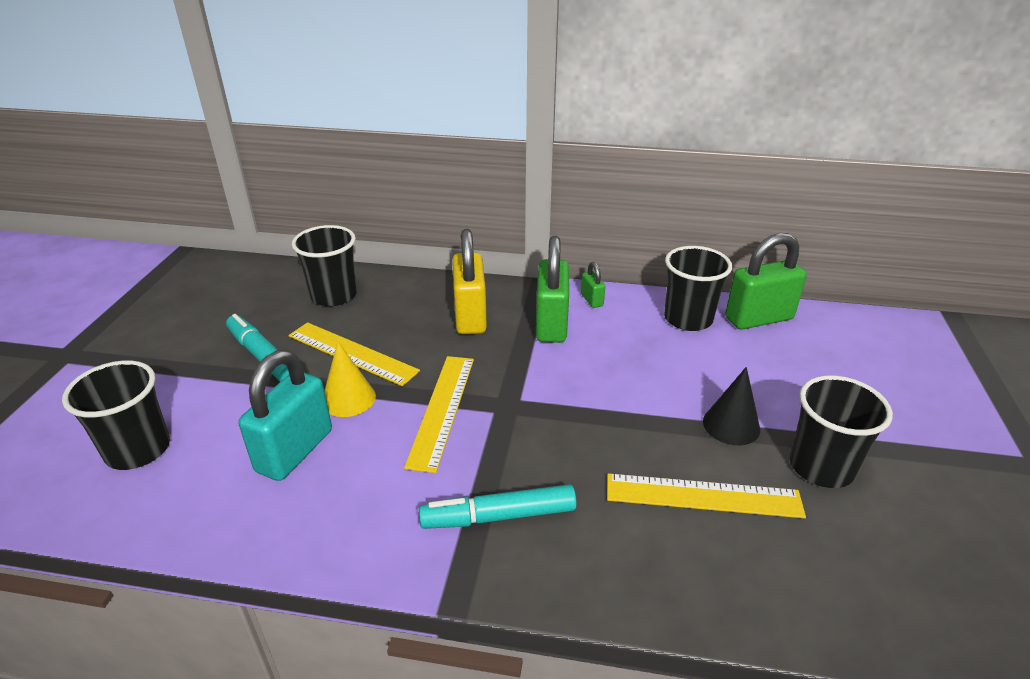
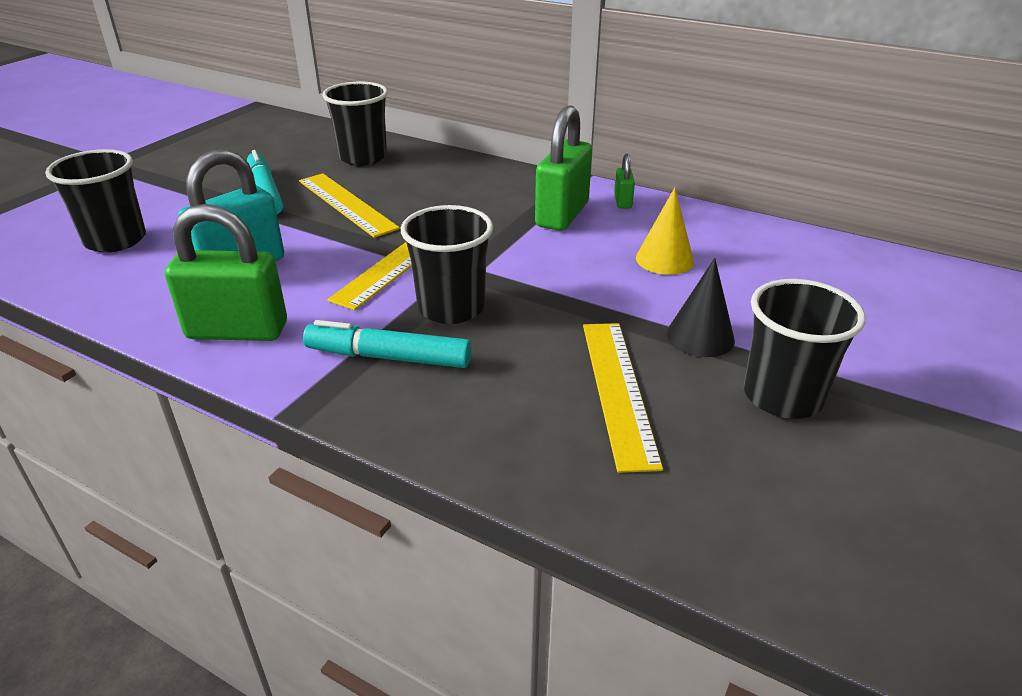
camera: 20 degrees right, 0 degrees up
yellow cone [324,342,376,417] -> yellow cone moved to [636,188,694,275]
yellow padlock [452,229,487,334] -> none
yellow ruler [607,473,806,518] -> yellow ruler turned 60 degrees clockwise [583,323,663,473]
black cup [664,246,732,331] -> black cup moved to [401,205,493,324]
green padlock [725,233,807,330] -> green padlock moved to [165,204,287,341]

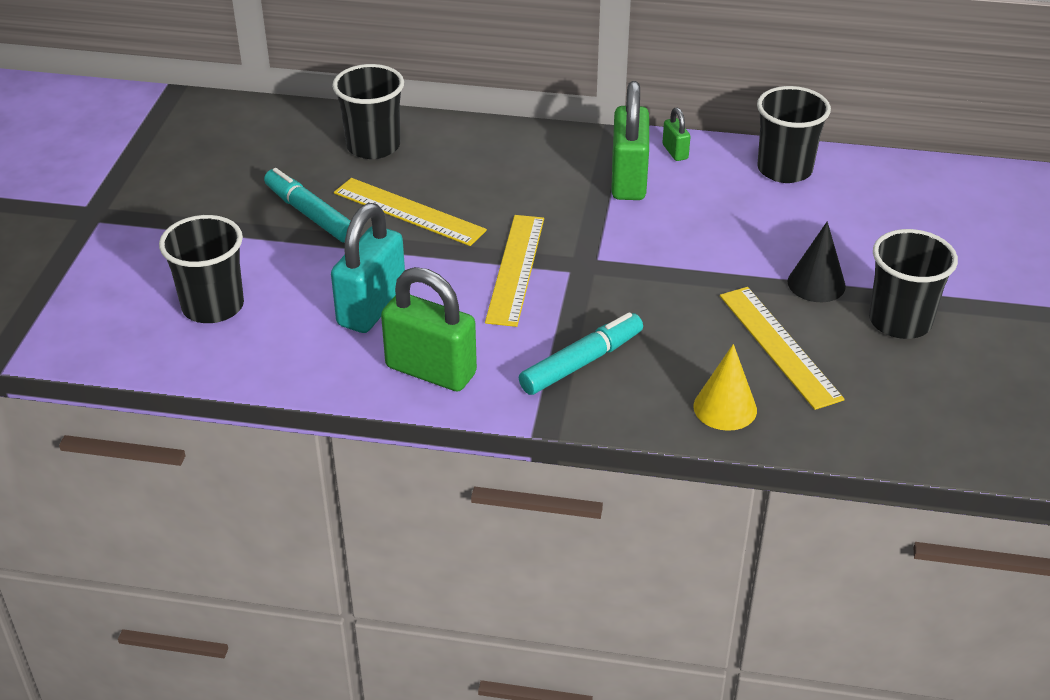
camera: 20 degrees left, 5 degrees up
green padlock [165,204,287,341] -> green padlock turned 45 degrees clockwise [381,267,477,391]
turquoise marker [303,320,472,368] -> turquoise marker turned 150 degrees clockwise [519,312,643,395]
black cup [401,205,493,324] -> black cup moved to [757,86,831,183]
yellow cone [636,188,694,275] -> yellow cone moved to [693,344,757,431]

